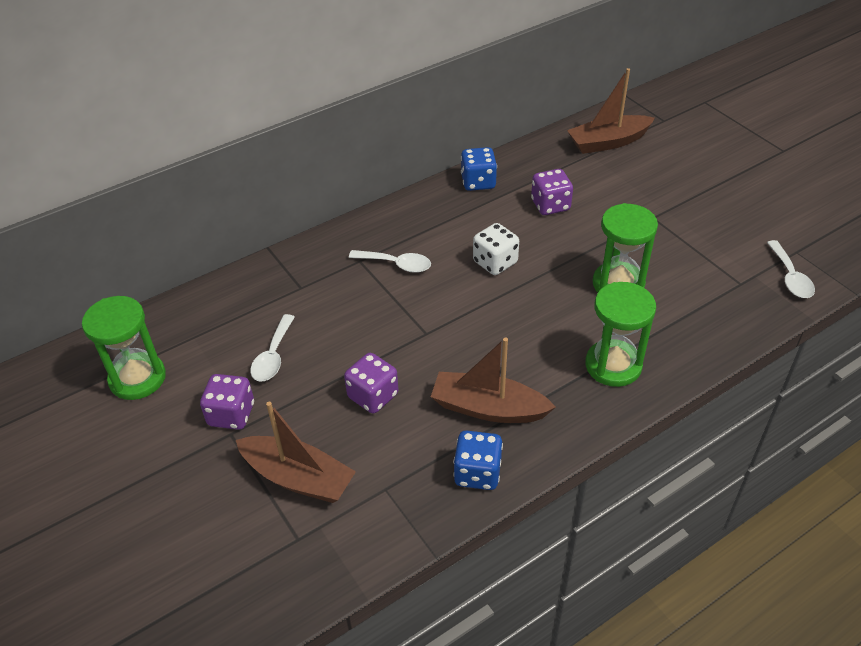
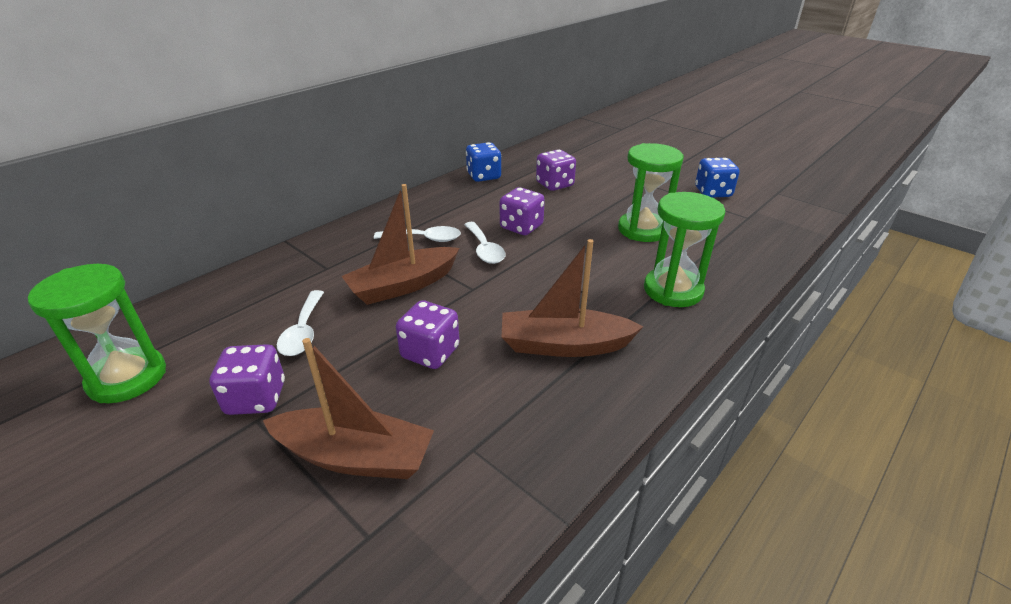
camera: 15 degrees left, 10 degrees down
blue dice [453,430,503,490] -> blue dice moved to [695,158,739,198]
white dice [473,223,519,275] -> purple dice [500,187,545,235]
brown boat [567,68,655,154] -> brown boat moved to [342,184,459,305]
white spoon [767,240,815,298] -> white spoon moved to [464,222,505,264]

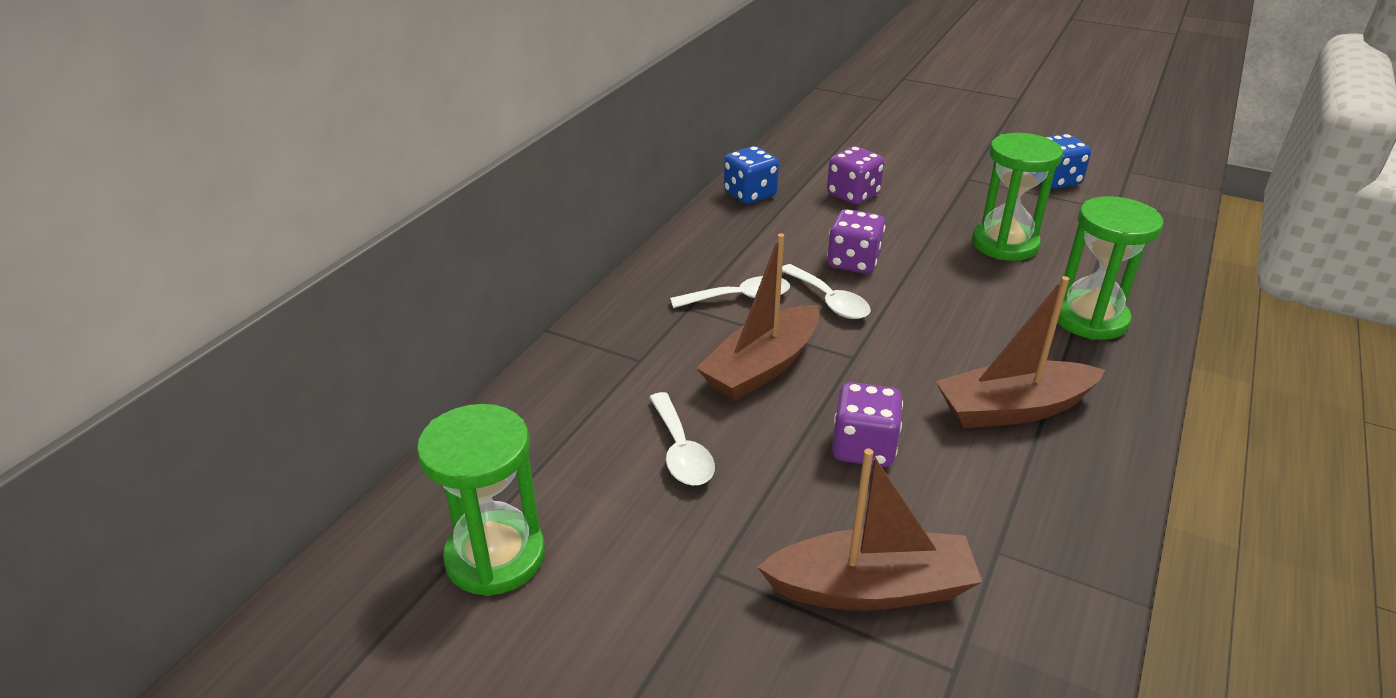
camera: 15 degrees left, 0 degrees up
purple dice [209,344,285,415] -> none

